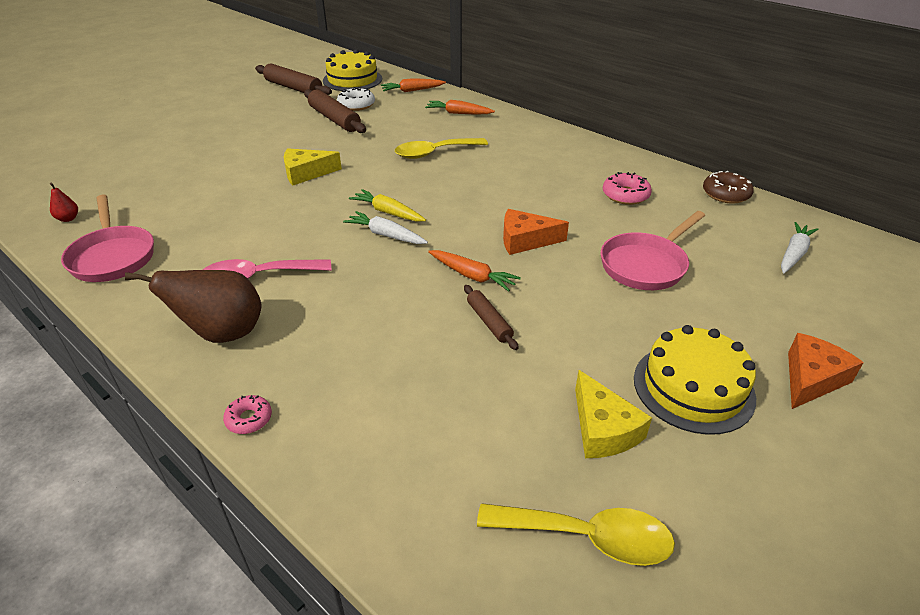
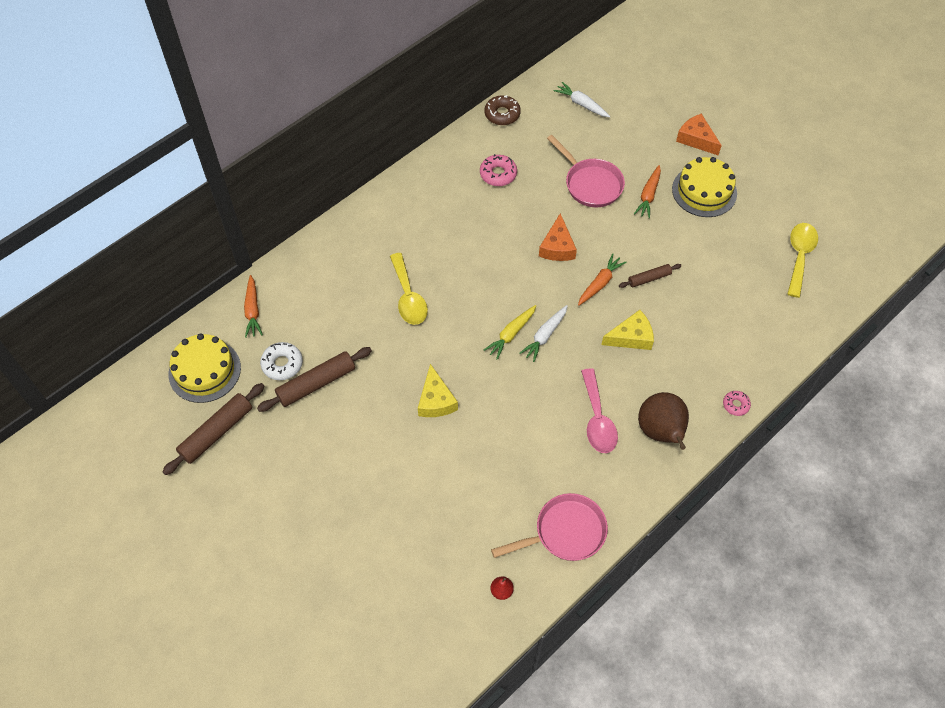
camera: 85 degrees left, 20 degrees up
orange carrot [425,100,495,115] -> orange carrot moved to [634,165,661,218]
yellow cheese [575,370,652,458] -> yellow cheese moved to [601,310,654,350]

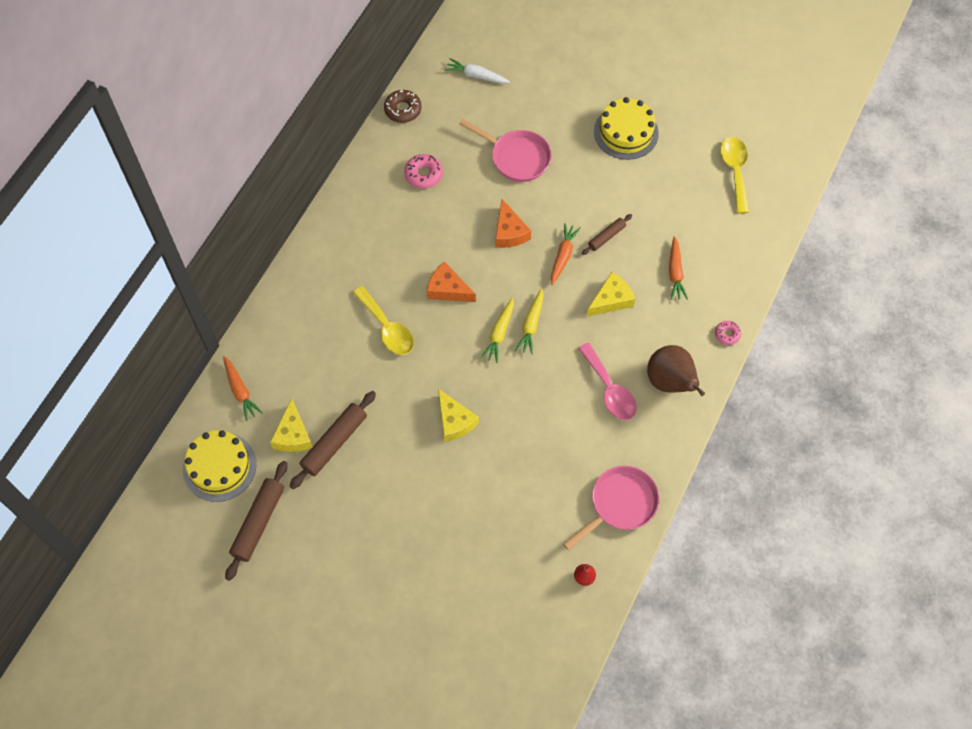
camera: 20 degrees left, 5 degrees up
white donut [260,342,303,380] -> yellow cheese [270,399,312,452]
white carrot [519,305,568,362] -> yellow carrot [515,288,543,354]
orange carrot [634,165,661,218] -> orange carrot moved to [669,236,688,300]
orange cheese [676,114,722,156] -> orange cheese moved to [427,261,476,302]

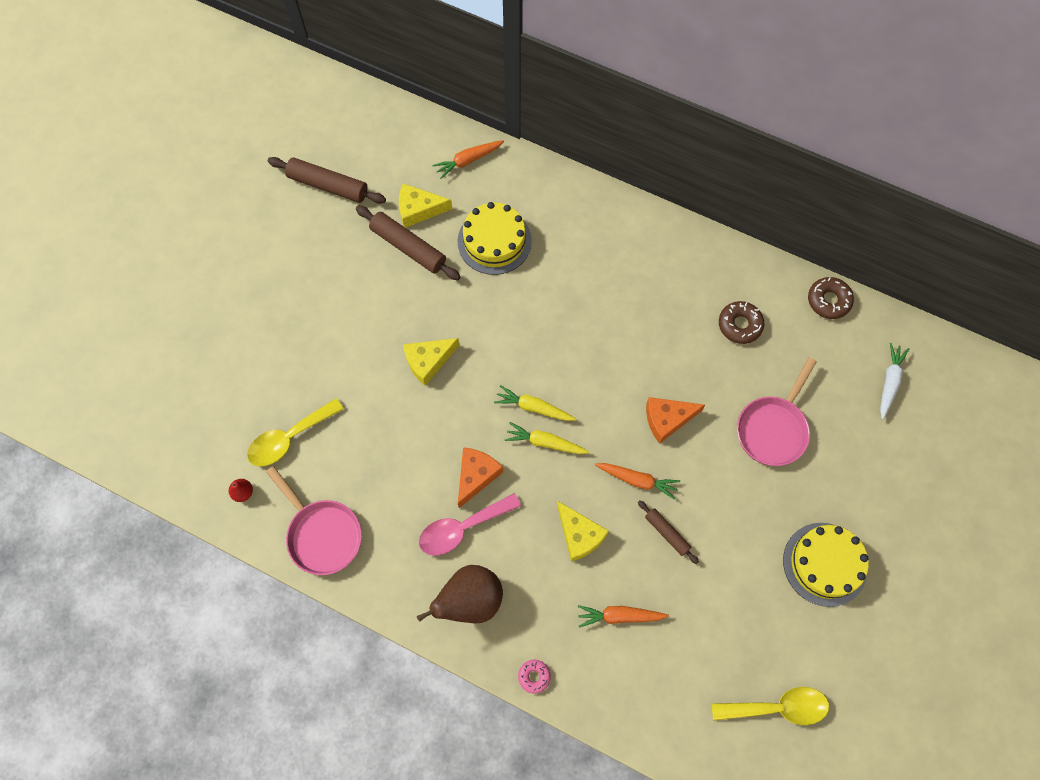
camera: 90 degrees right, 5 degrees up
yellow cake [183,430,256,502] -> yellow cake moved to [458,202,532,275]
yellow spoon [353,286,414,355] -> yellow spoon moved to [247,398,344,466]
pink donut [404,154,443,189] -> brown donut [719,301,764,344]
orange cheese [427,261,476,302] -> orange cheese moved to [458,447,503,508]

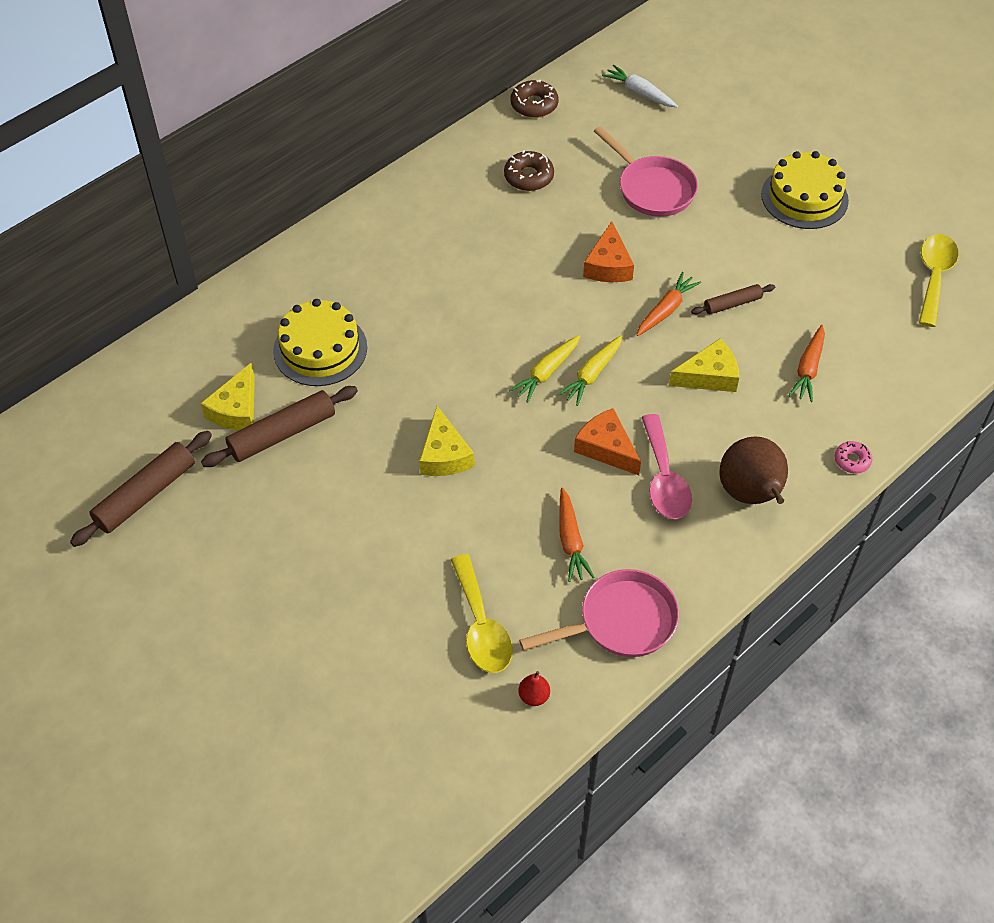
camera: 70 degrees left, 15 degrees down
orange carrot [432,140,504,179] -> orange carrot moved to [559,488,595,582]

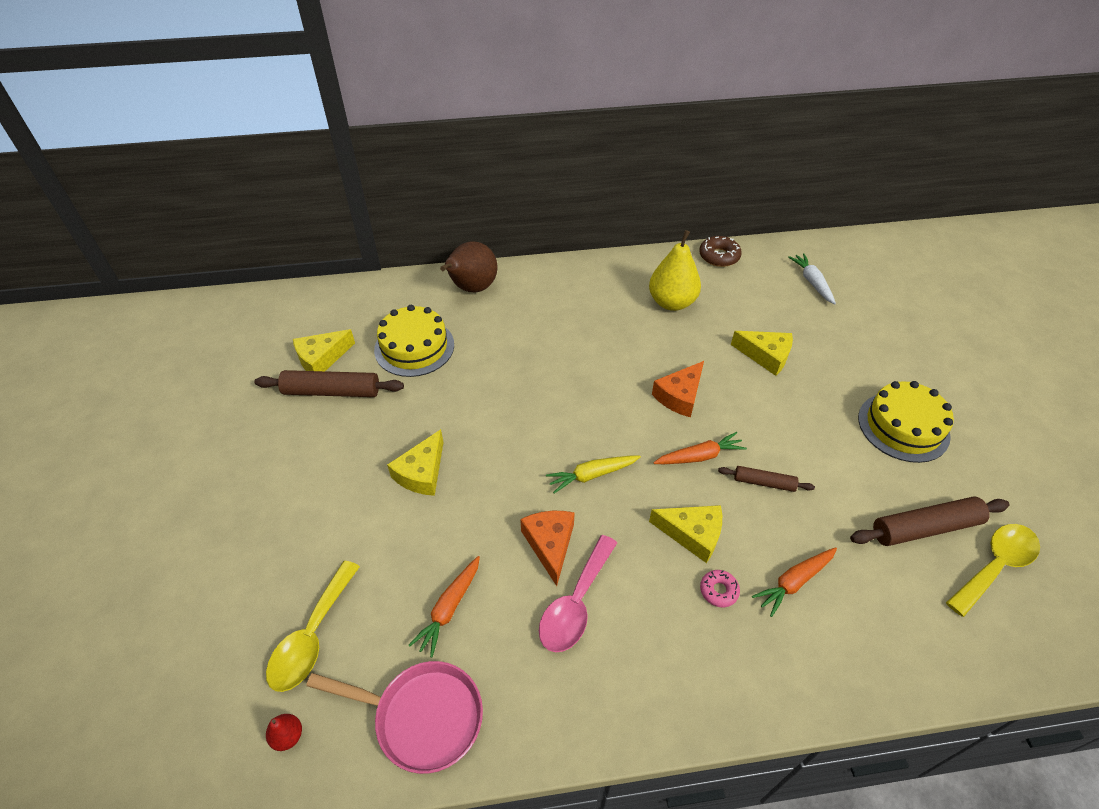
camera: 35 degrees right, 5 degrees down
brown rolling pin [70,431,212,547] -> brown rolling pin moved to [850,496,1010,546]
brown donut [504,150,554,191] -> yellow pear [649,230,701,311]
yellow carrot [509,335,580,403] -> none
pink pan [594,126,698,217] -> yellow cheese [731,331,793,376]
brown pear [719,436,788,504] -> brown pear moved to [440,241,497,292]
pink donut [834,441,872,474] -> pink donut moved to [700,570,740,607]

